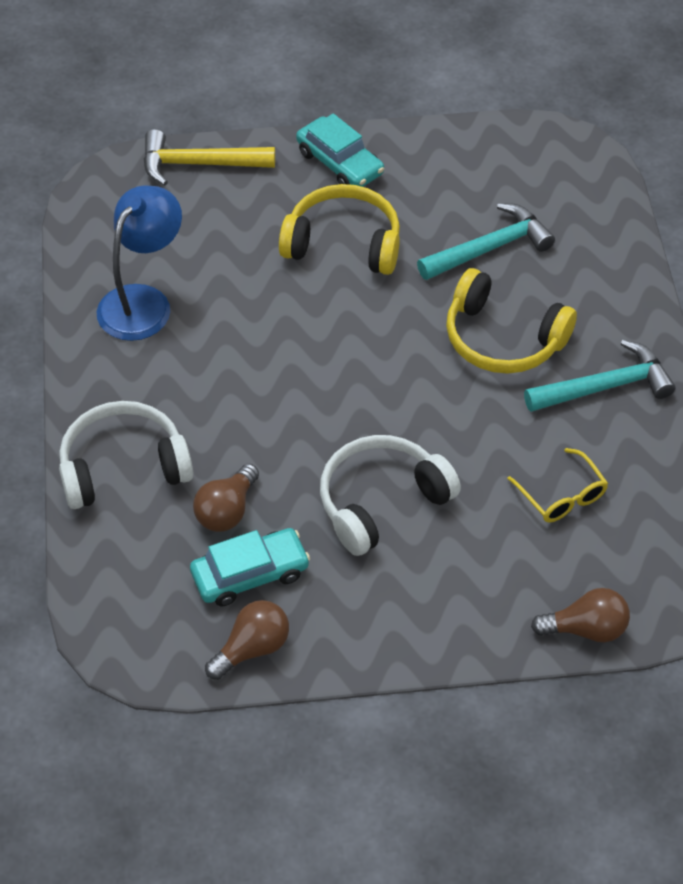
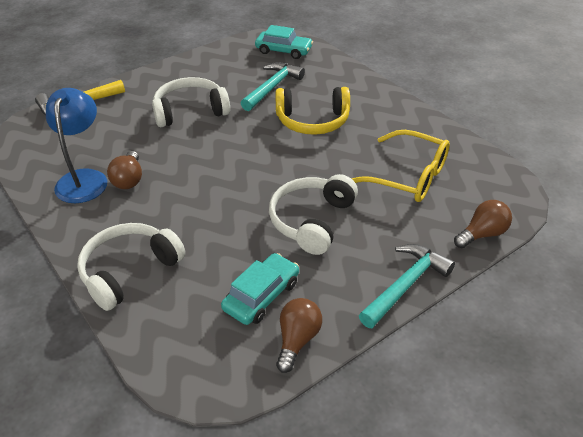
camera: 30 degrees left, 10 degrees down
brown light bulb [193,464,259,532] -> brown light bulb moved to [107,151,142,189]
yellow headphones [279,184,400,275] -> white headphones [152,77,230,127]
turquoise car [296,113,384,187] -> turquoise car moved to [255,25,313,59]
yellow glasses [507,448,608,523] -> yellow glasses [351,130,450,202], size x1.74
turquoise hammer [524,340,675,412] -> turquoise hammer moved to [359,244,455,328]

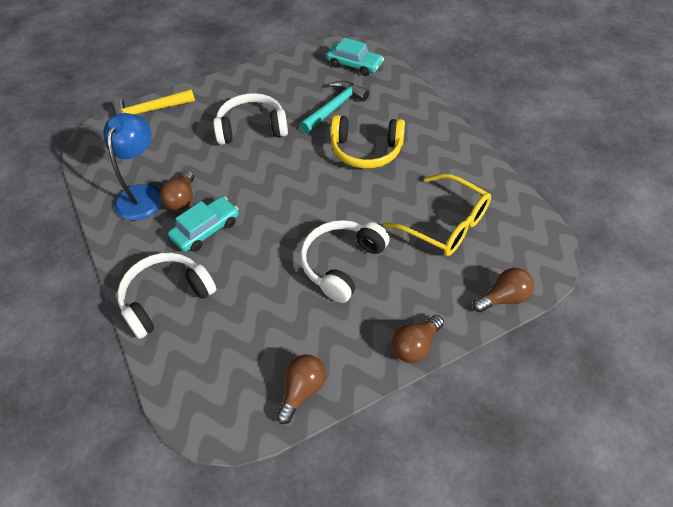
camera: 10 degrees right, 10 degrees up
turquoise car [221,253,299,325] -> turquoise car moved to [168,197,239,252]
turquoise hammer [359,244,455,328] -> brown light bulb [392,315,444,363]

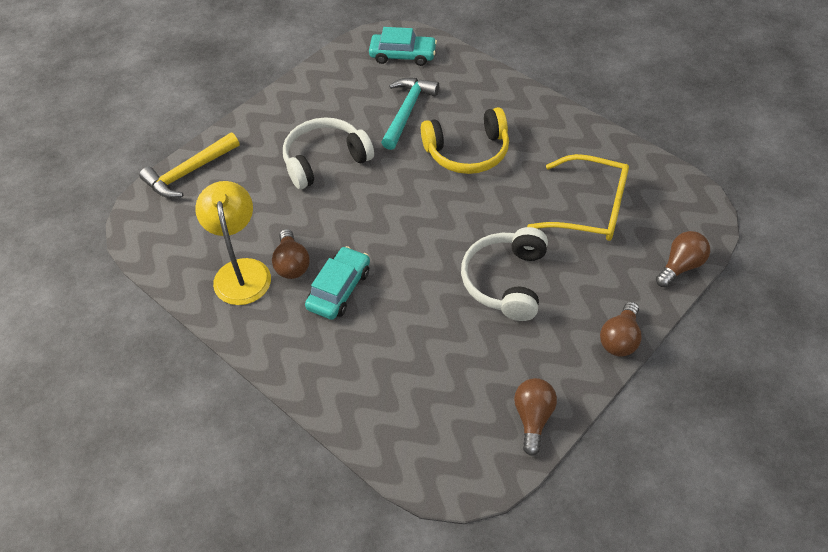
camera: 20 degrees left, 0 degrees up
blue lamp [103,113,162,220] -> yellow lamp [195,181,271,305]
white headphones [117,253,216,339] -> none

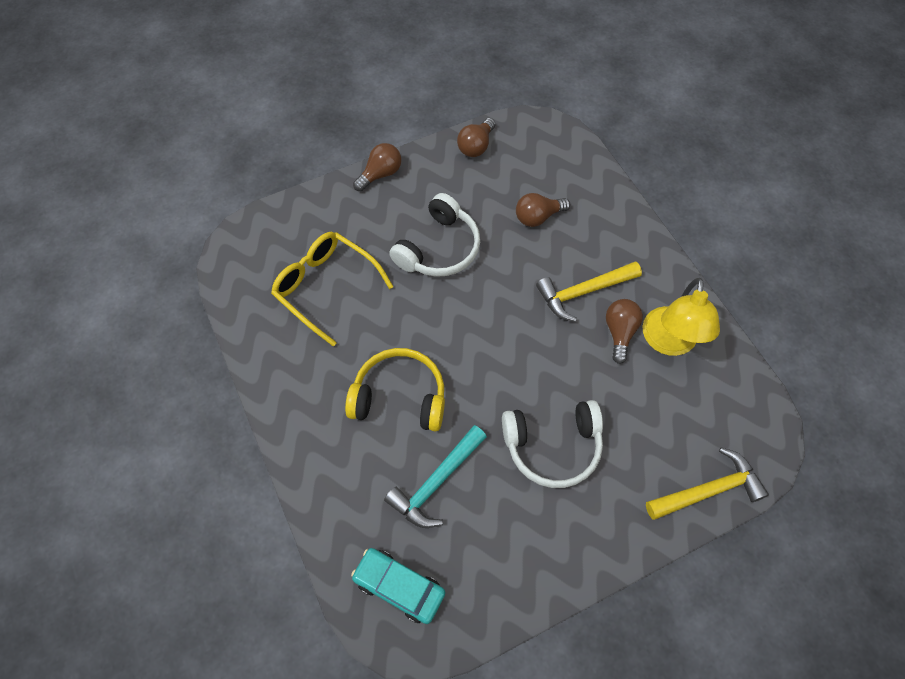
camera: 160 degrees left, 10 degrees up
turquoise car [305,246,370,320] -> yellow hammer [536,261,642,322]
brown light bulb [656,231,710,287] -> brown light bulb moved to [516,193,570,227]

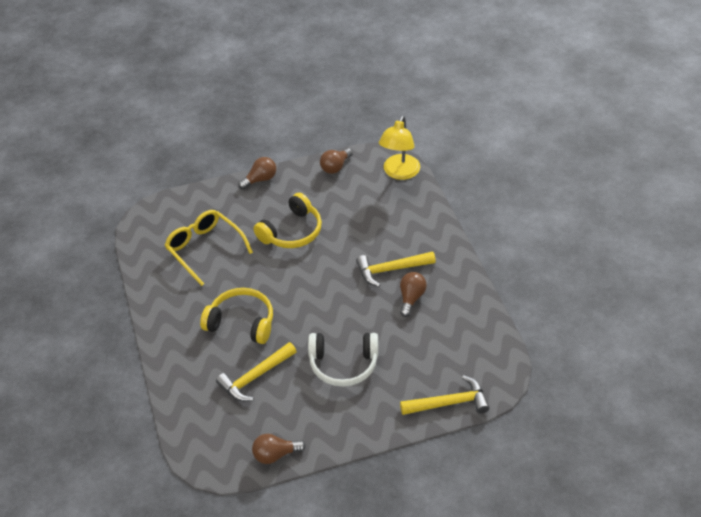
camera: 10 degrees right, 15 degrees down
turquoise car [351,548,445,624] -> none
turquoise hammer [384,425,487,528] -> yellow hammer [216,342,297,402]
white headphones [389,193,480,277] -> yellow headphones [253,193,322,248]
brown light bulb [516,193,570,227] -> brown light bulb moved to [252,434,306,464]
yellow lamp [642,278,720,356] -> yellow lamp moved to [379,116,420,180]

